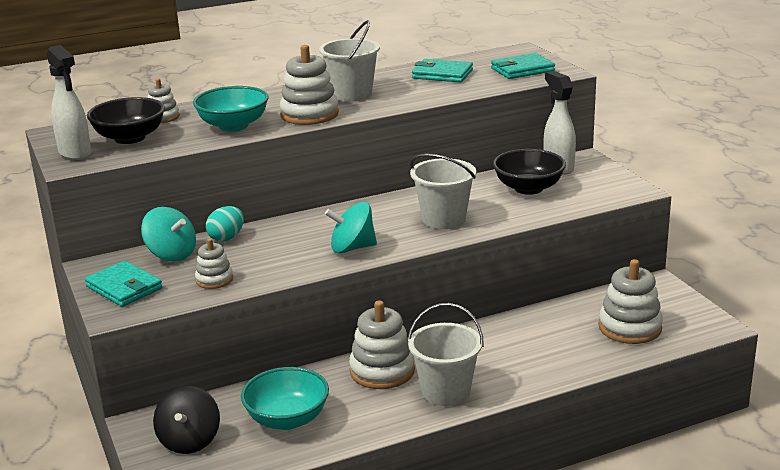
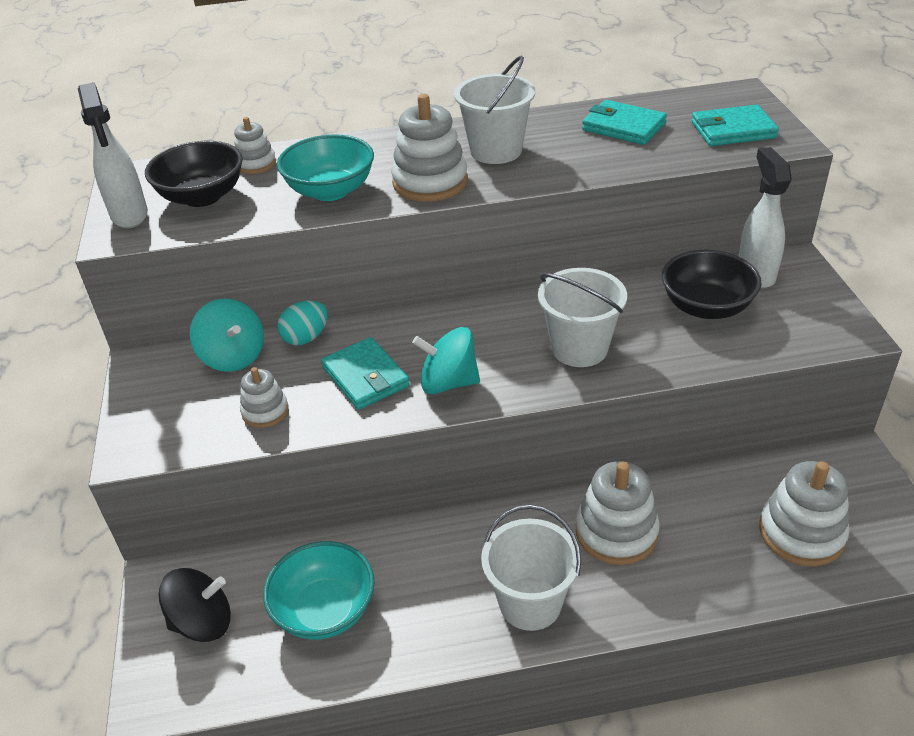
camera: 15 degrees right, 15 degrees up
turquoise wallet [85,261,162,307] -> turquoise wallet moved to [321,337,410,410]
black spinning top [153,386,220,454] -> black spinning top turned 120 degrees counterclockwise [158,568,231,642]
white stacking toy [349,300,415,389] -> white stacking toy moved to [576,461,660,565]

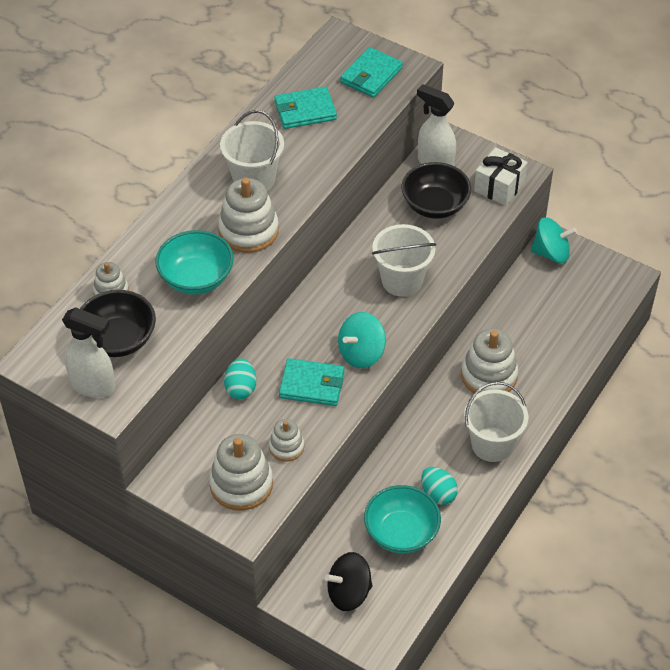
camera: 50 degrees left, 10 degrees up
black spinning top [158,568,231,642] -> black spinning top turned 135 degrees counterclockwise [325,552,373,611]
turquoise spinning top [190,299,264,372] -> turquoise spinning top moved to [531,217,577,263]
white stacking toy [759,461,850,566] -> white stacking toy moved to [209,434,273,511]
none -> turquoise egg [421,467,458,505]
none -> white gift [474,147,528,206]

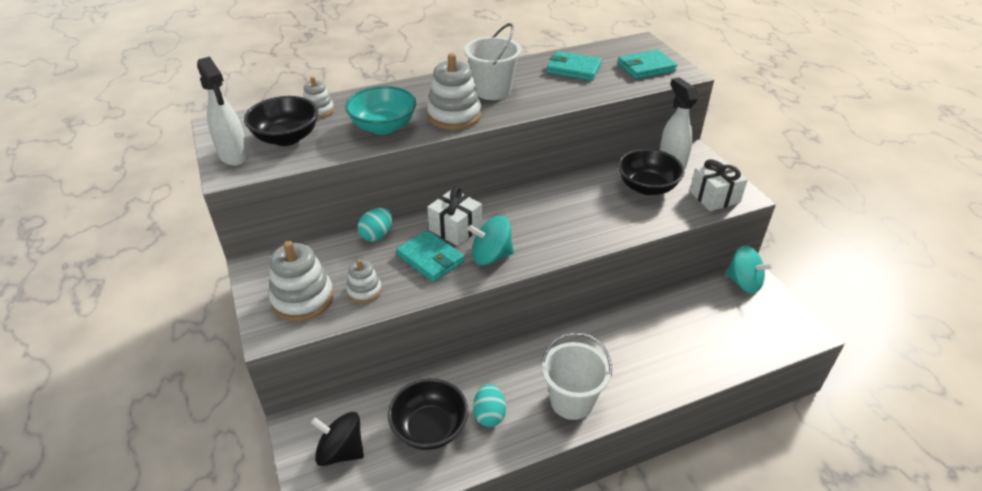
camera: 35 degrees right, 10 degrees down
turquoise bowl [364,485,441,554] -> black bowl [388,378,469,450]
white bucket [372,224,436,297] -> none
white stacking toy [461,329,518,393] -> none
none -> white gift [427,187,482,246]

